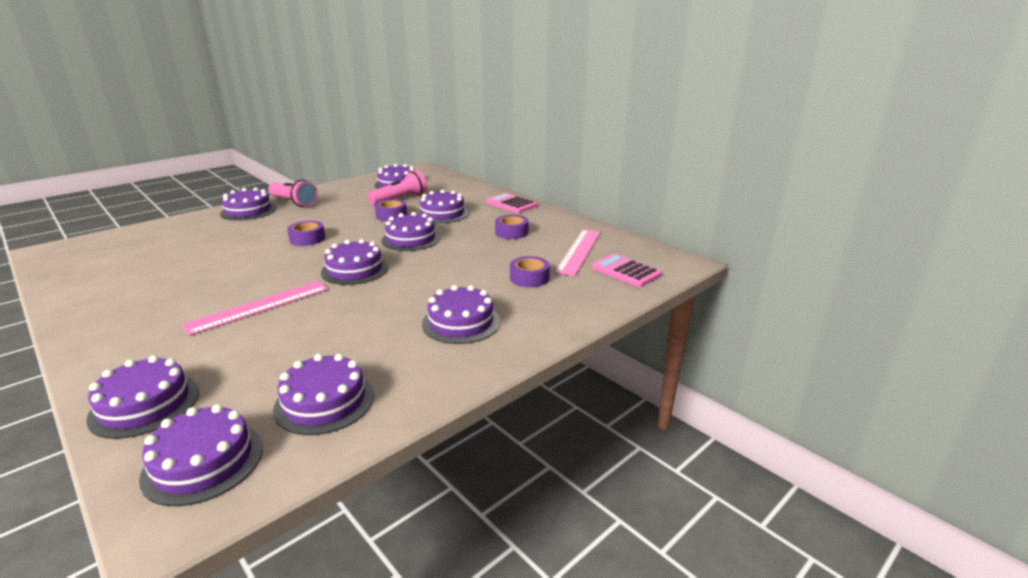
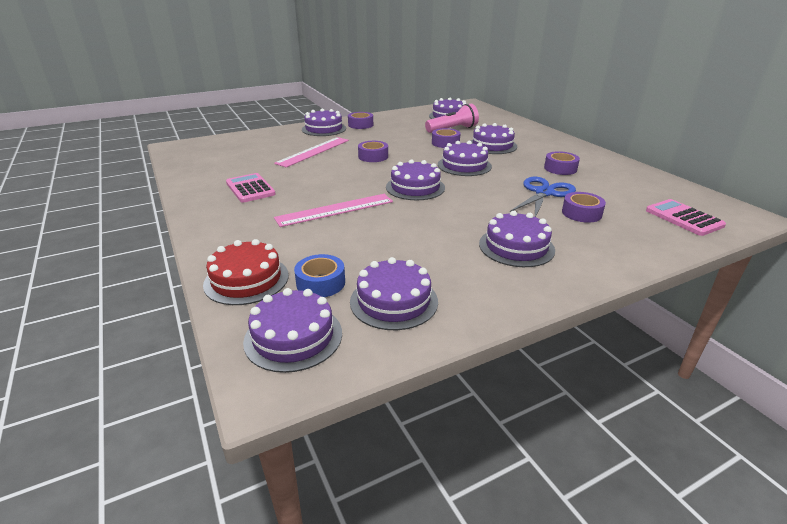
camera: 15 degrees right, 5 degrees up
purple cake [86,355,199,439] -> red cake [203,239,289,305]
pink flashlight [268,180,318,207] -> purple tape [348,112,373,129]
pink calculator [486,193,537,213] -> pink calculator moved to [226,173,276,203]
pink ruler [555,229,600,276] -> pink ruler moved to [274,137,349,167]
none -> blue tape [294,254,345,297]
none -> blue scissors [510,177,576,217]

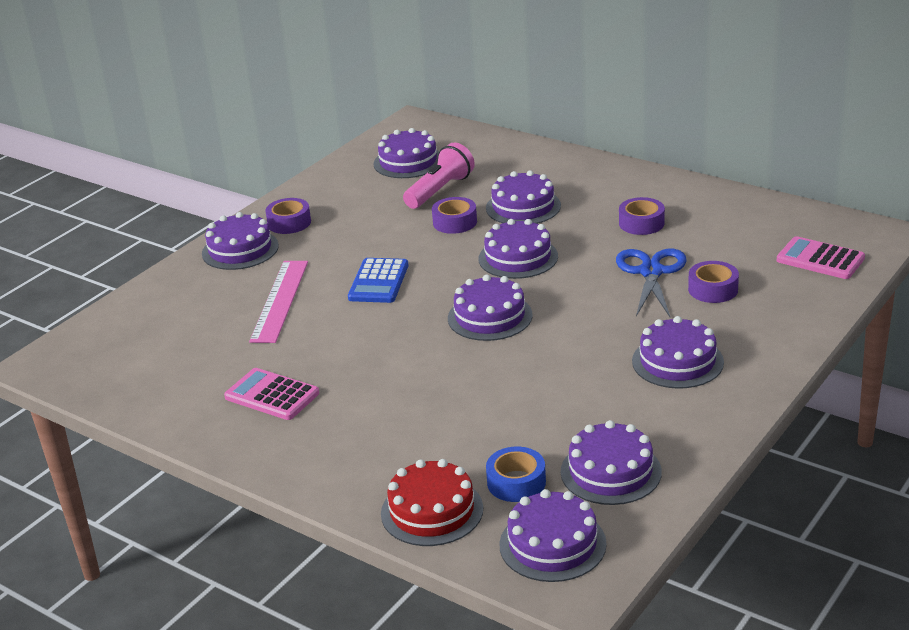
camera: 25 degrees left, 0 degrees up
pink ruler [274,194,393,227] -> none
purple tape [358,141,388,162] -> blue calculator [348,258,409,303]

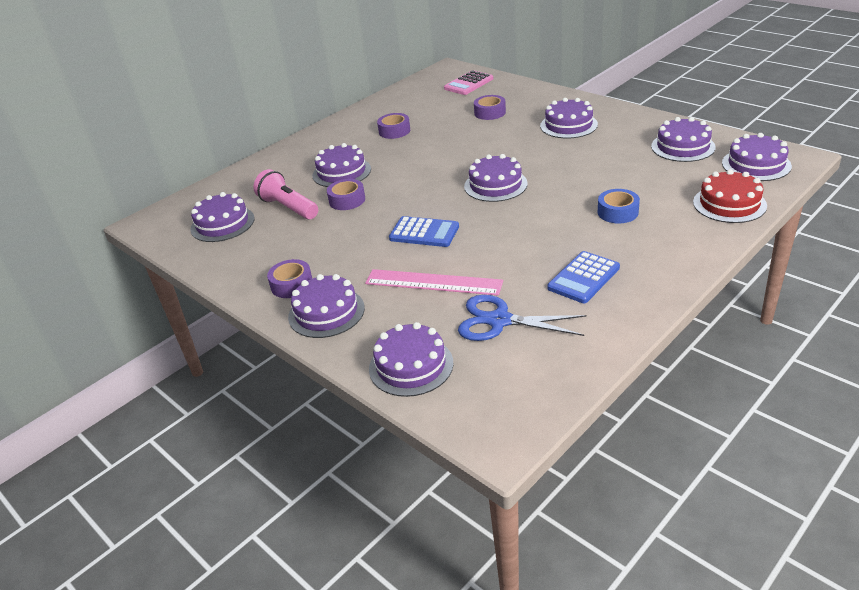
camera: 80 degrees left, 5 degrees up
pink calculator [224,368,319,420] -> blue calculator [547,251,620,303]
purple cake [478,219,558,279] -> purple cake moved to [369,322,453,397]
blue tape [486,447,546,502] -> blue tape moved to [598,189,640,223]
blue scissors [616,249,686,317] -> blue scissors moved to [458,295,587,341]

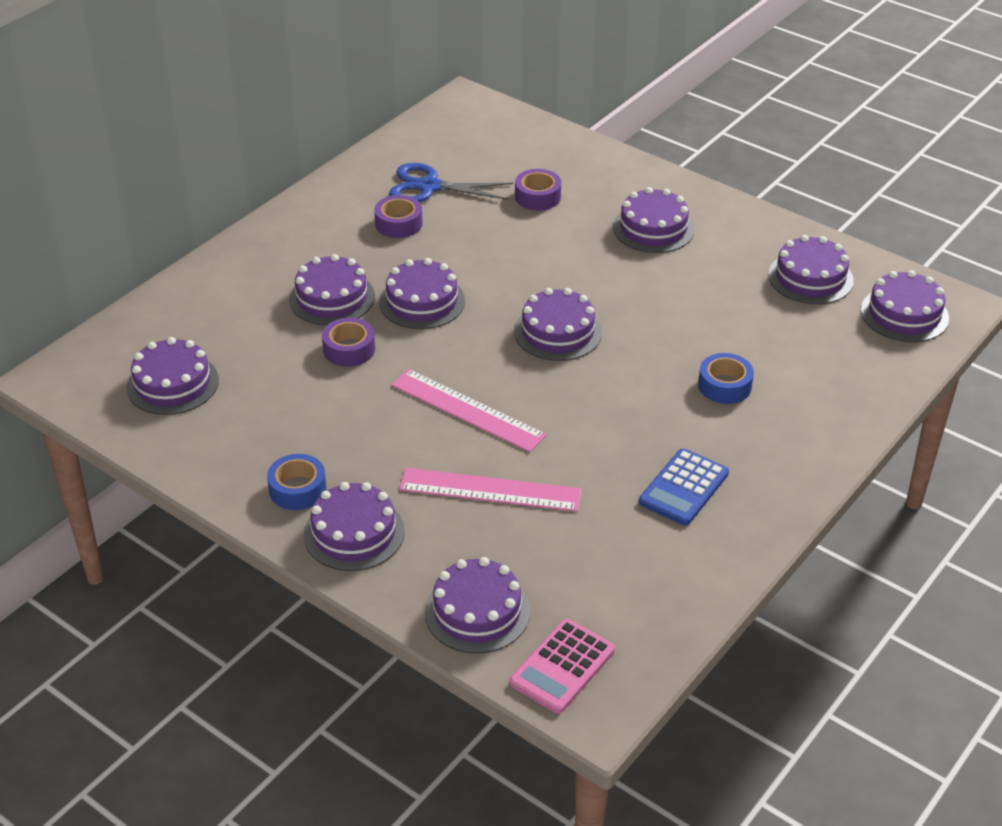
camera: 10 degrees left, 5 degrees up
pink flashlight [253,169,318,220] -> none
purple tape [267,259,312,298] -> blue tape [267,454,326,510]
blue calculator [389,216,459,247] -> pink ruler [391,369,547,452]
pink calculator [444,70,493,95] -> pink calculator moved to [510,619,615,714]
blue scissors [458,295,587,341] -> blue scissors moved to [389,163,513,202]
red cake [693,169,767,223] -> none
none -> purple cake [379,258,465,329]

